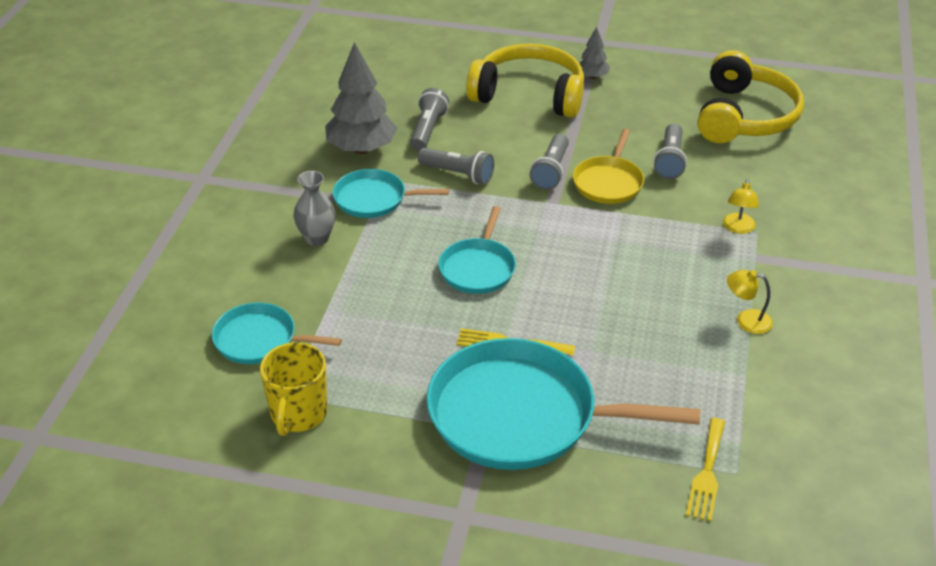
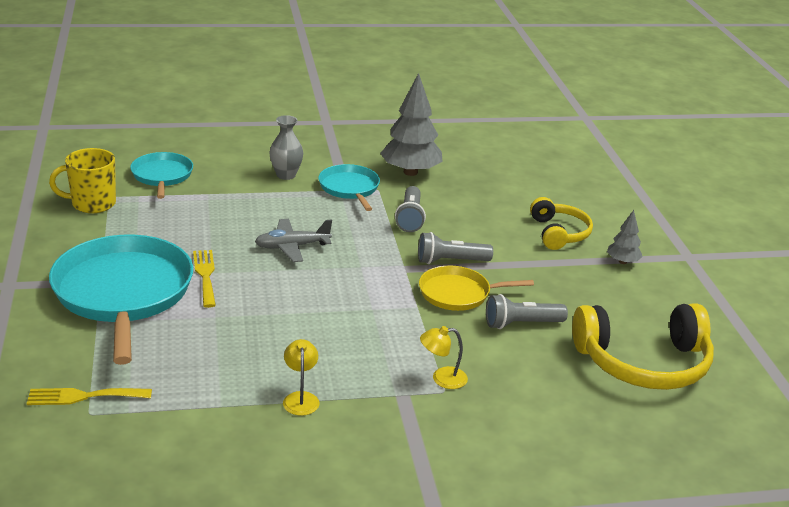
camera: 65 degrees right, 10 degrees down
grey flashlight [410,88,449,151] -> none
turquoise pan [439,206,516,294] -> grey plane [255,219,332,262]
yellow headphones [466,44,584,118] -> yellow headphones [530,197,593,250], size x0.60

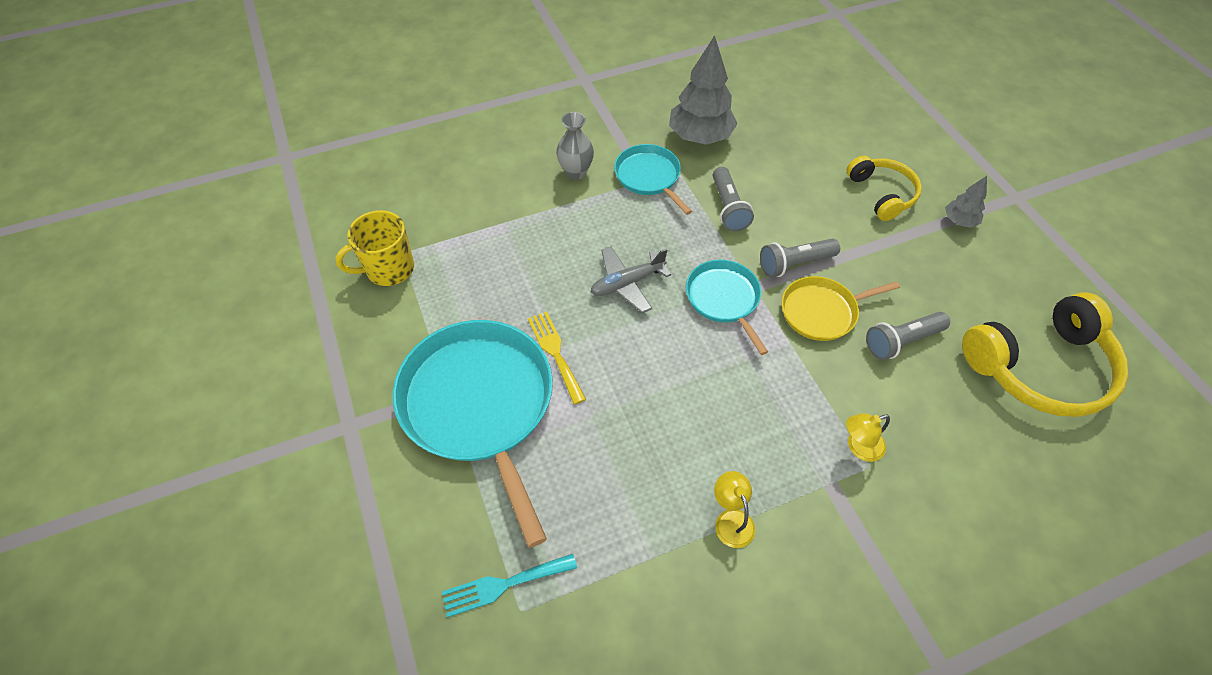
camera: 10 degrees left, 25 degrees up
yellow fork [27,388,152,405] -> turquoise fork [442,554,577,618]
turquoise pan [130,152,193,199] -> turquoise pan moved to [686,260,768,355]

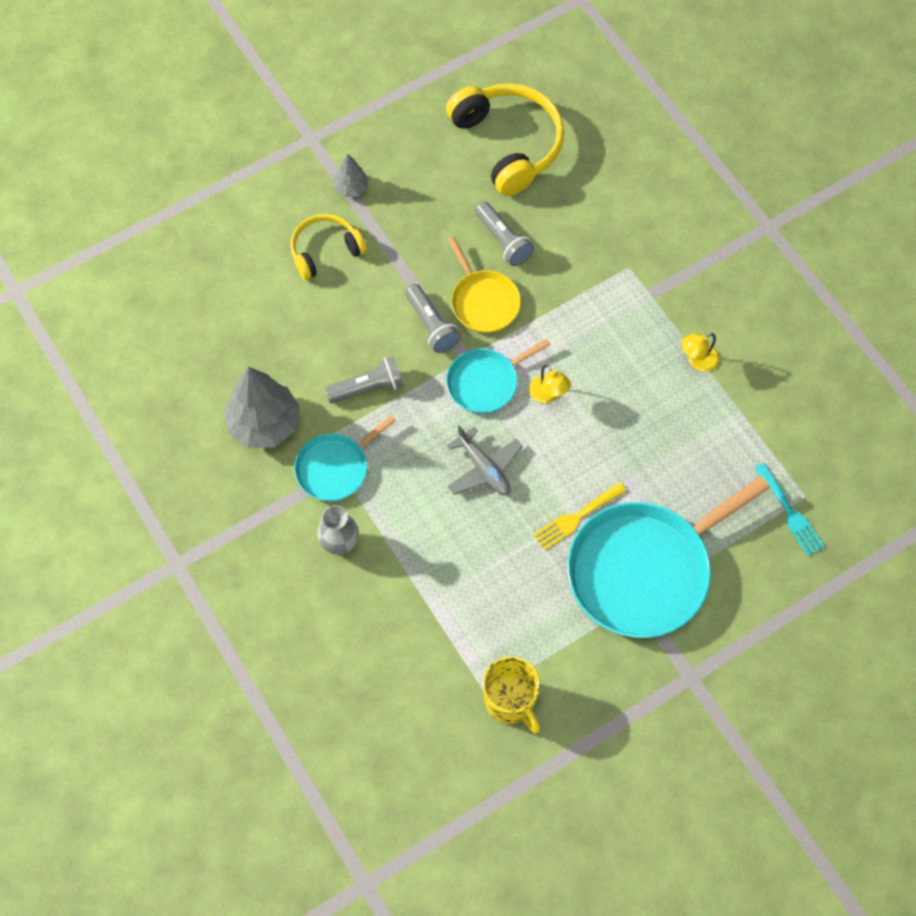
camera: 100 degrees left, 10 degrees up
yellow lamp [846,413,890,462] -> yellow lamp moved to [529,364,571,403]

